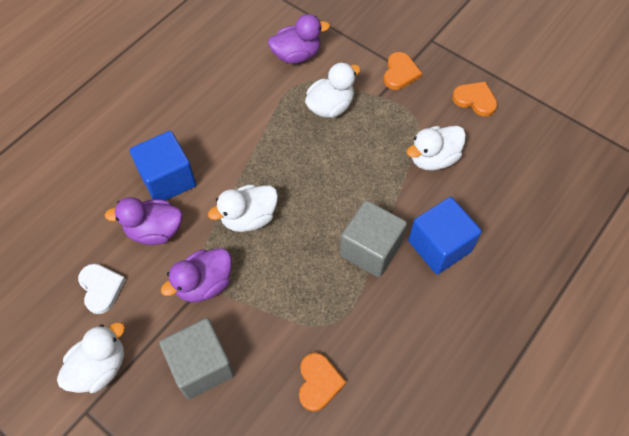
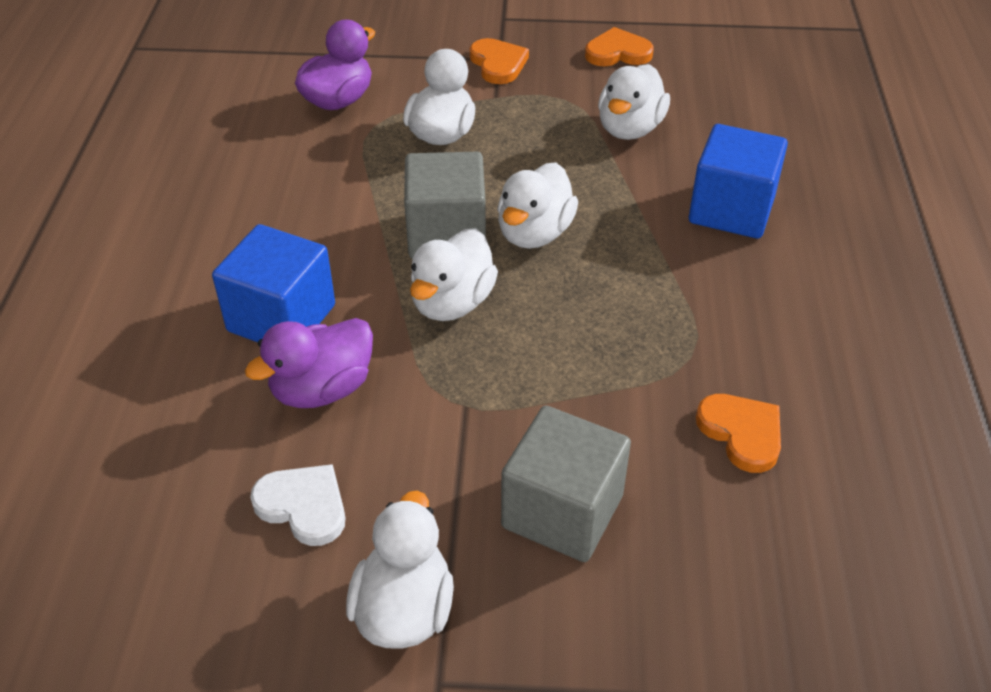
camera: 35 degrees left, 15 degrees down
purple duck [161,248,232,302] -> none
grey cube [340,200,407,277] -> grey cube moved to [404,152,486,259]
none -> white duck [497,162,578,249]

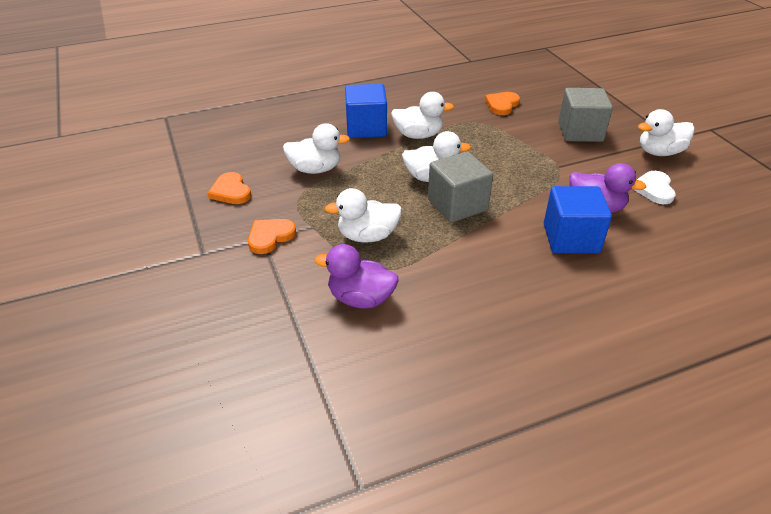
camera: 115 degrees left, 5 degrees down
white duck [410,228,498,321] -> white duck moved to [391,92,454,139]

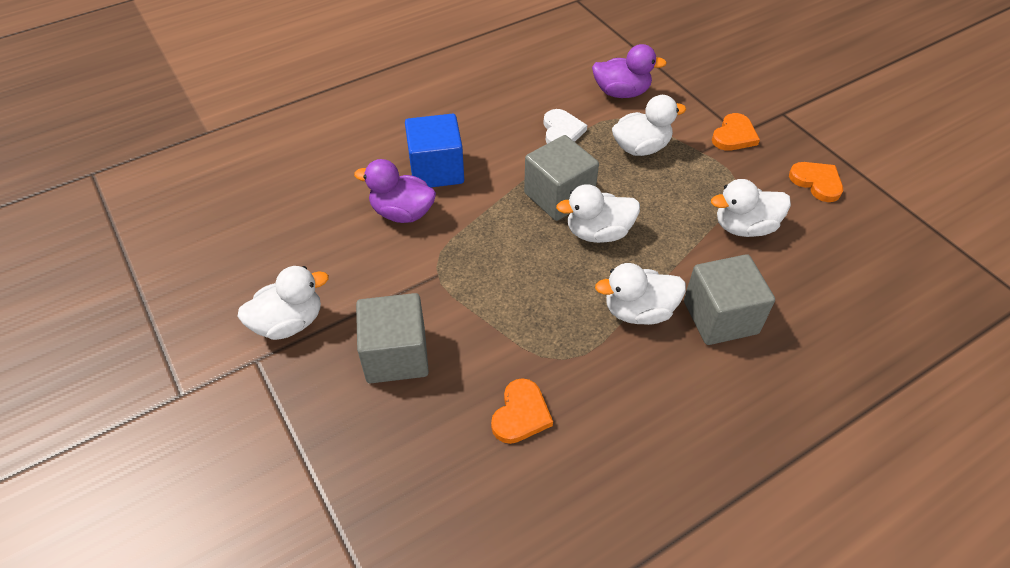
camera: 170 degrees right, 10 degrees up
blue cube [345,84,387,138] -> grey cube [684,254,775,345]
white heart [633,171,676,204] -> white heart moved to [543,109,587,144]

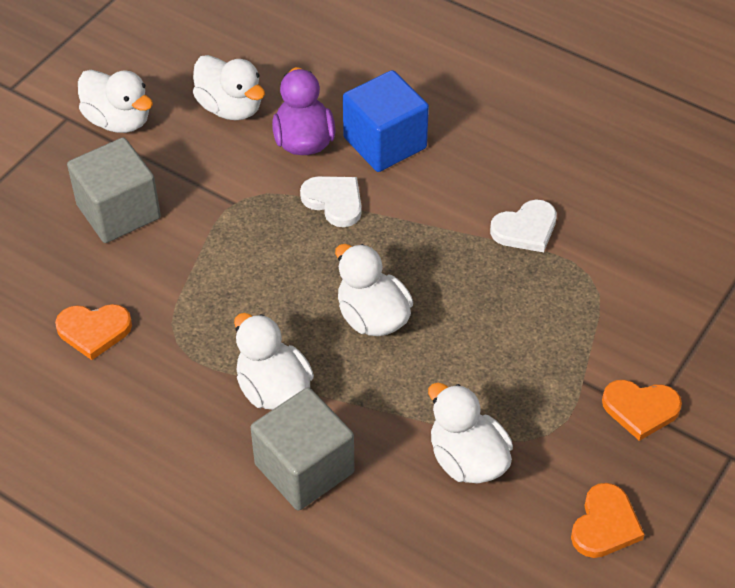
camera: 65 degrees right, 0 degrees up
grey cube [524,135,599,221] -> none
purple duck [592,44,667,98] -> none
white duck [612,95,686,156] -> white duck moved to [193,55,265,120]
none -> white heart [300,176,362,227]

